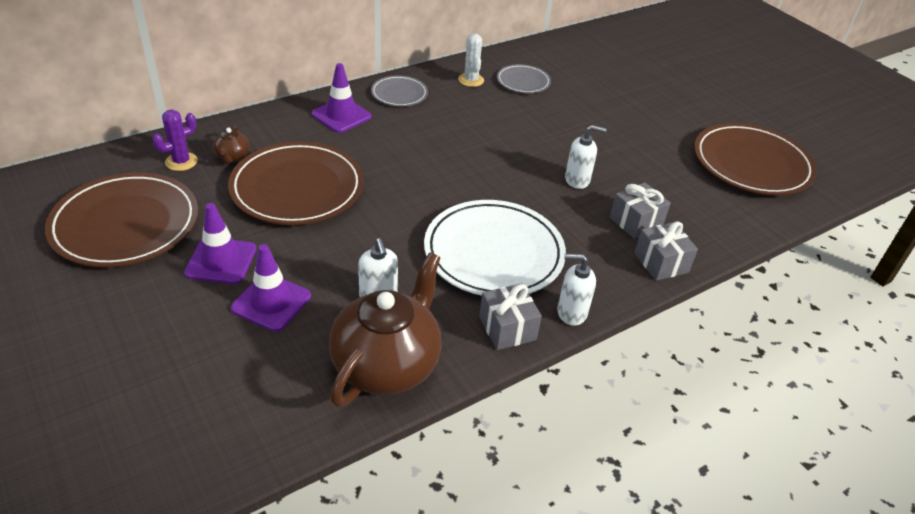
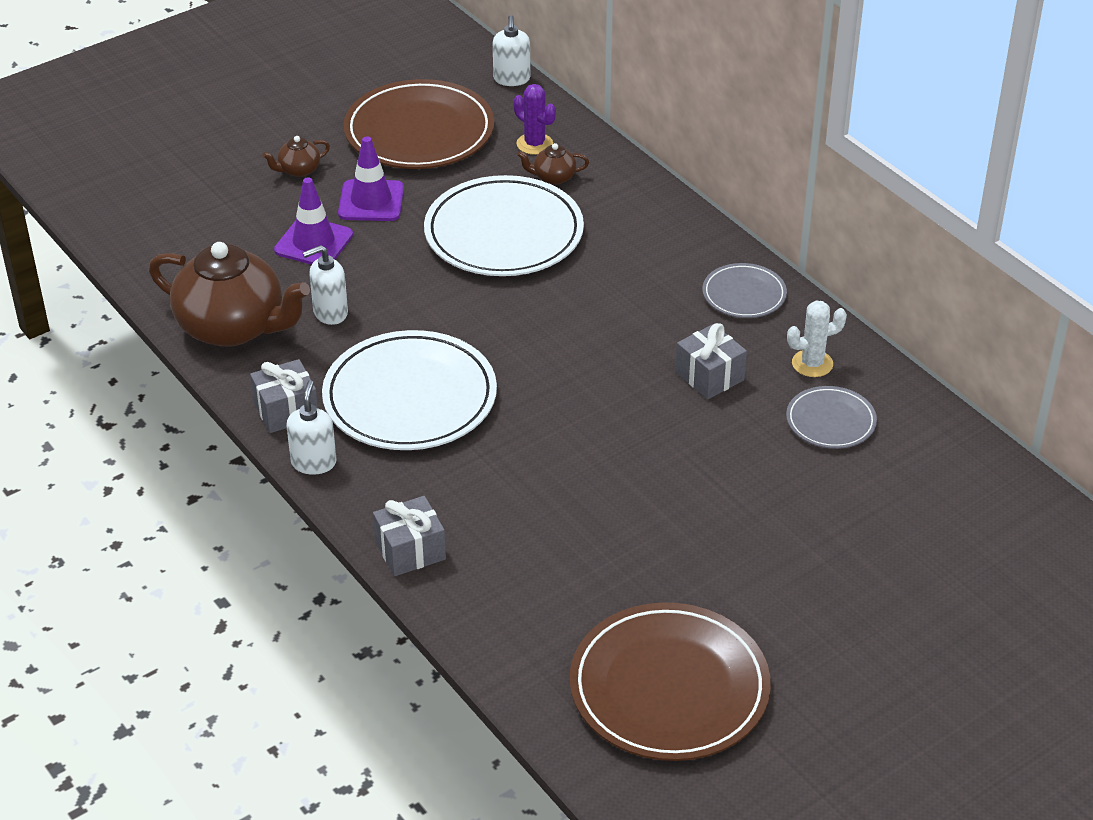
camera: 90 degrees right, 0 degrees up
brown plate [228,141,364,225] -> white plate [424,175,584,276]
purple traffic cone [312,63,372,133] -> none
white soap dispenser [565,125,606,189] -> white soap dispenser moved to [493,15,530,86]
grey gift [610,182,671,239] -> grey gift moved to [675,323,747,399]
none -> brown teapot [263,136,330,177]

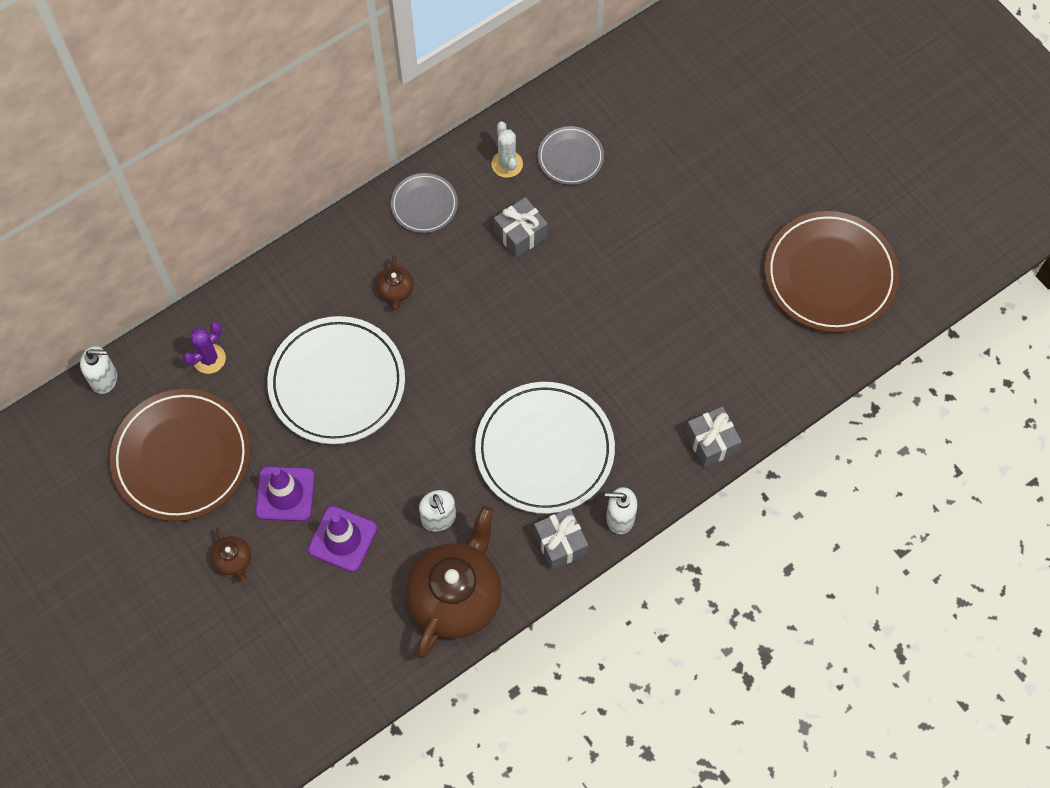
camera: 90 degrees left, 25 degrees up
brown teapot [517,143,589,185] -> brown teapot moved to [377,256,414,309]

